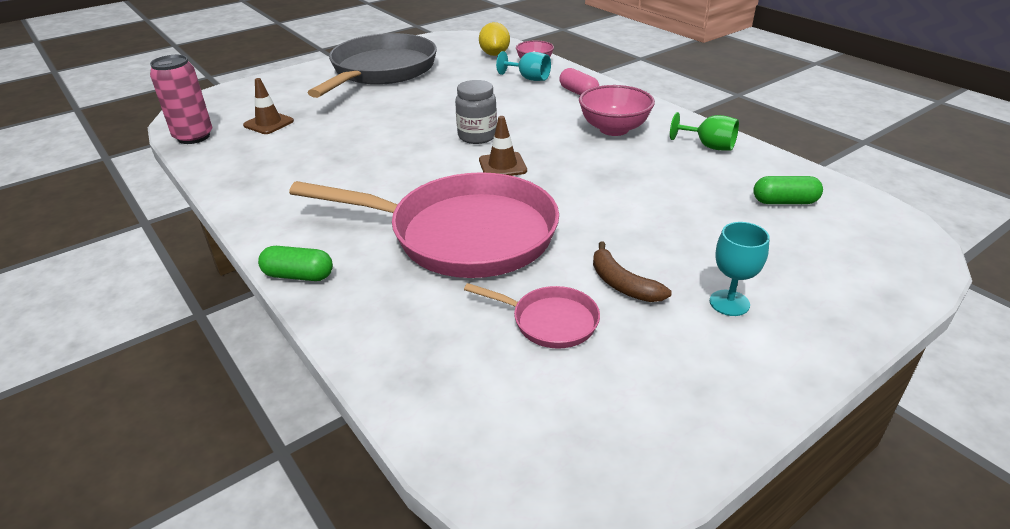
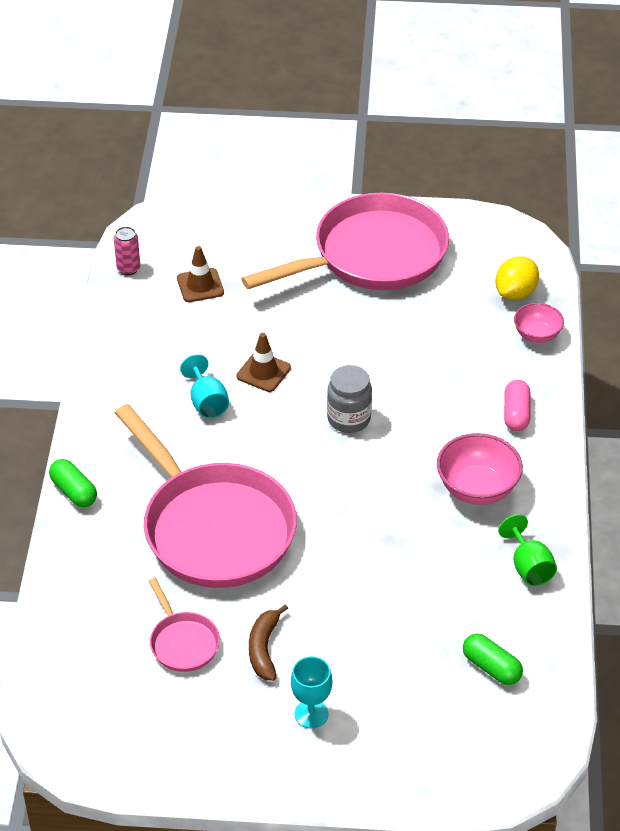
camera: 40 degrees right, 10 degrees up
pink can [150,55,212,144] -> pink can [114,227,140,275], size x0.58
grey pan [308,33,437,98] -> pink pan [241,193,449,290]
brown traffic cone [479,116,527,176] -> brown traffic cone moved to [236,333,291,392]
turquoise goblet [496,51,551,81] -> turquoise goblet moved to [180,354,229,418]

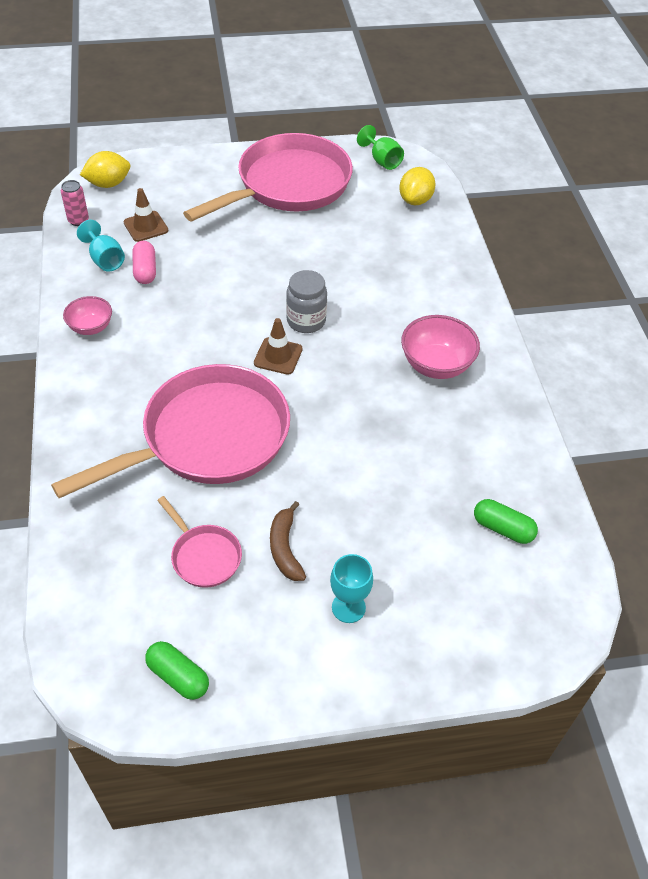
camera: 15 degrees left, 5 degrees up
green capsule [49,459,97,507] -> green capsule moved to [145,641,209,700]
pink pan [115,404,297,588] -> pink pan turned 75 degrees counterclockwise [51,364,290,498]
turquoise goblet [180,354,229,418] -> turquoise goblet moved to [77,220,125,272]
brown traffic cone [236,333,291,392] -> brown traffic cone moved to [254,318,303,375]
green goblet [498,514,557,586] -> green goblet moved to [357,125,404,170]
pink capsule [504,380,531,431] -> pink capsule moved to [132,241,156,284]
pink bowl [514,303,564,343] -> pink bowl moved to [63,296,112,335]
none -> yellow lemon [80,151,130,188]

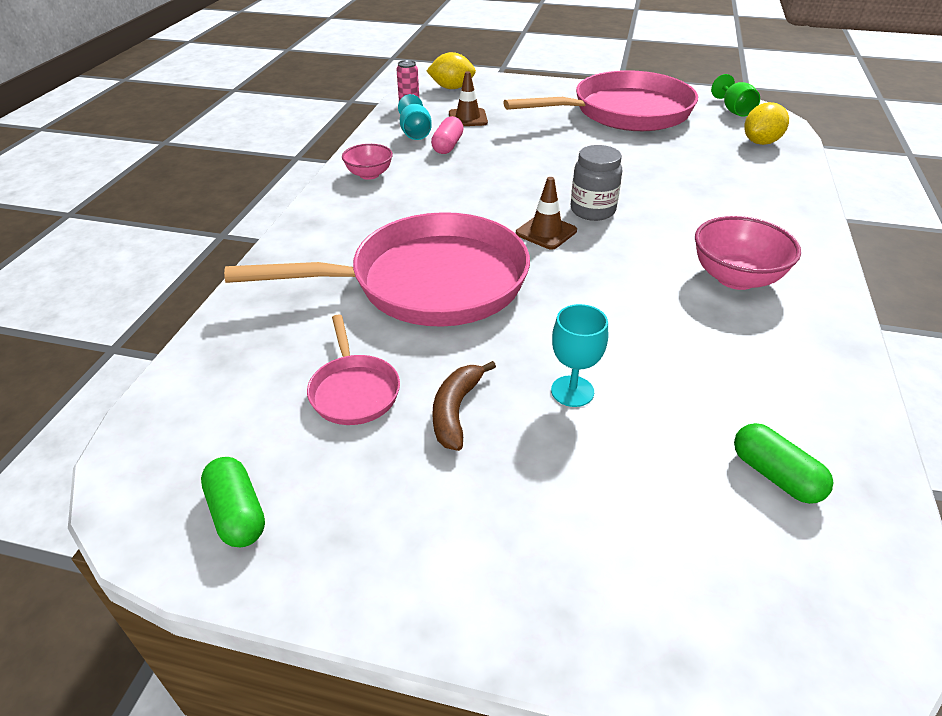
camera: 25 degrees right, 10 degrees down
turquoise goblet [330,554,373,623] -> turquoise goblet moved to [551,304,608,407]

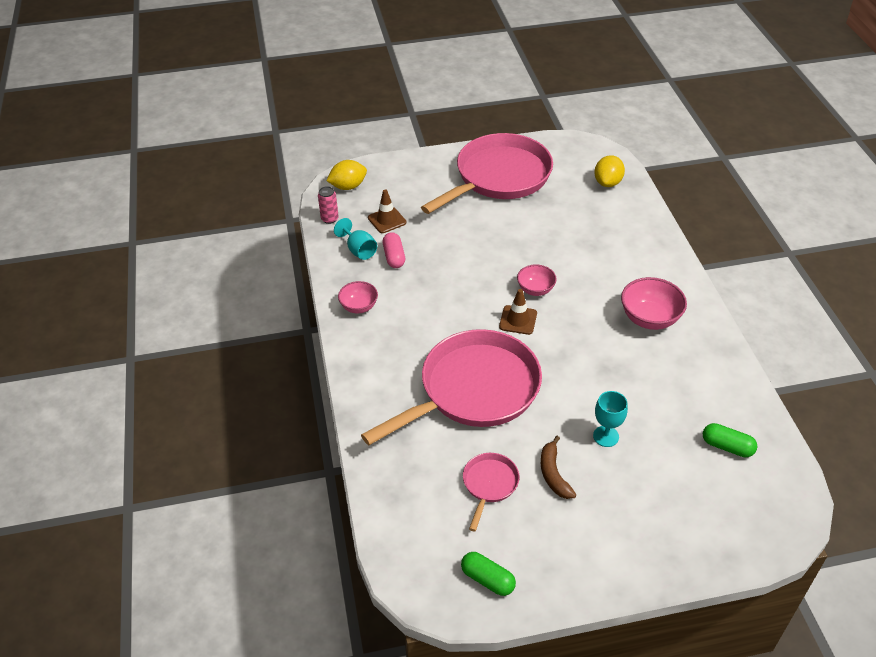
camera: 25 degrees left, 5 degrees up
pink pan [307,315,400,425] -> pink pan turned 120 degrees counterclockwise [463,453,519,531]
grey jar [571,145,622,221] -> pink bowl [517,265,557,296]
green goblet [711,74,760,117] -> none

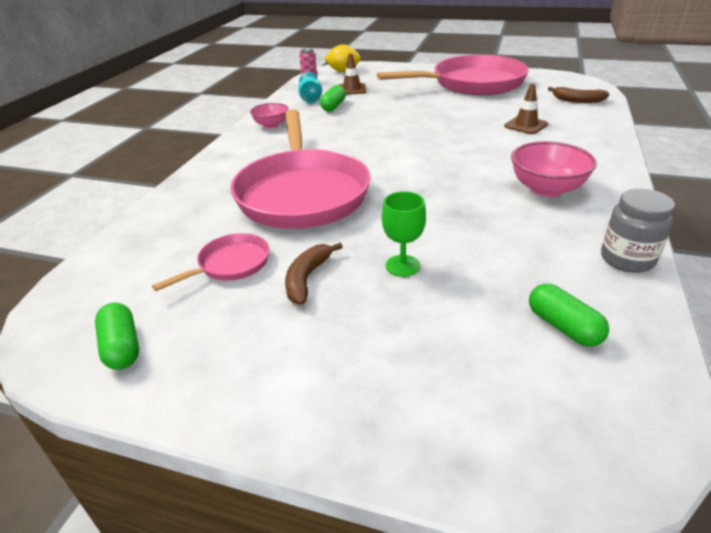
camera: 30 degrees right, 10 degrees down
pink pan [361,329,542,445] -> pink pan turned 90 degrees clockwise [230,109,371,229]
pink capsule [383,232,405,268] -> green capsule [320,85,346,112]
brown traffic cone [499,289,537,335] -> brown traffic cone moved to [504,83,548,134]
pink bowl [517,265,557,296] -> none
turquoise goblet [593,391,628,447] -> green goblet [382,191,426,277]
yellow lemon [594,155,625,187] -> brown banana [548,87,609,103]
none -> grey jar [601,188,675,273]

